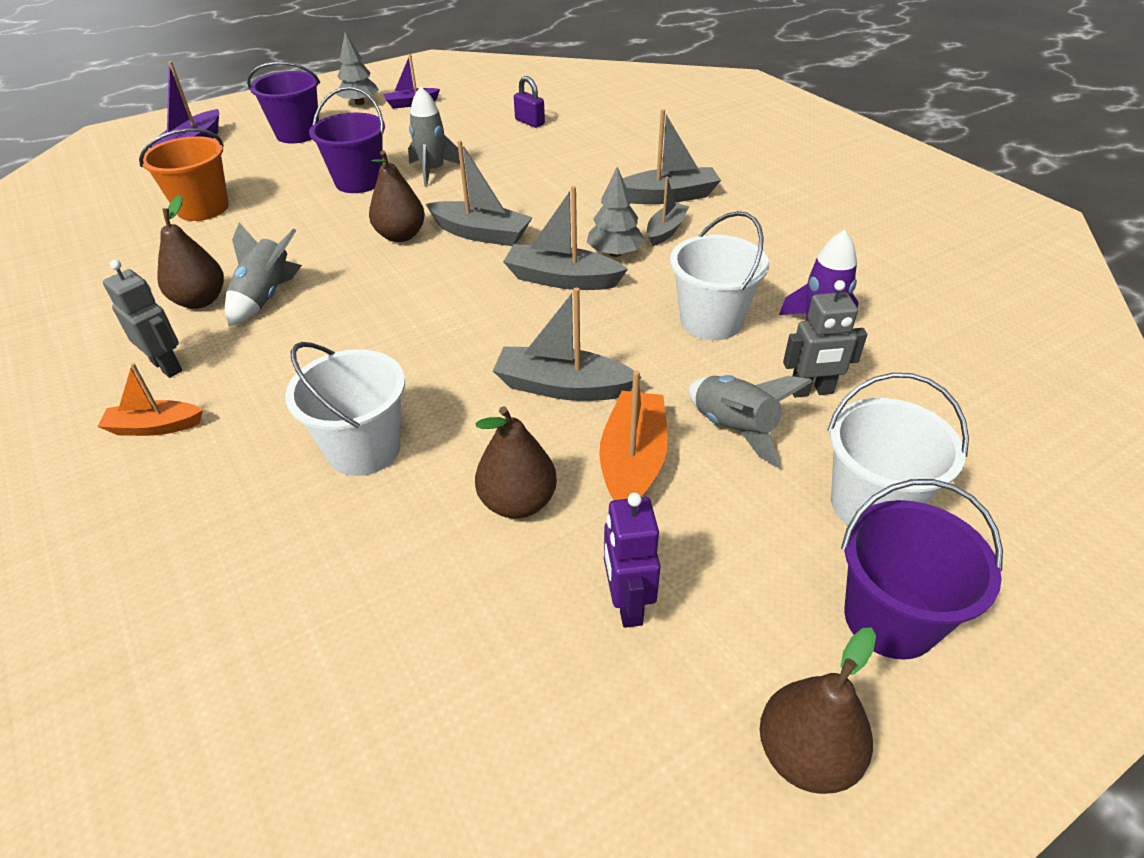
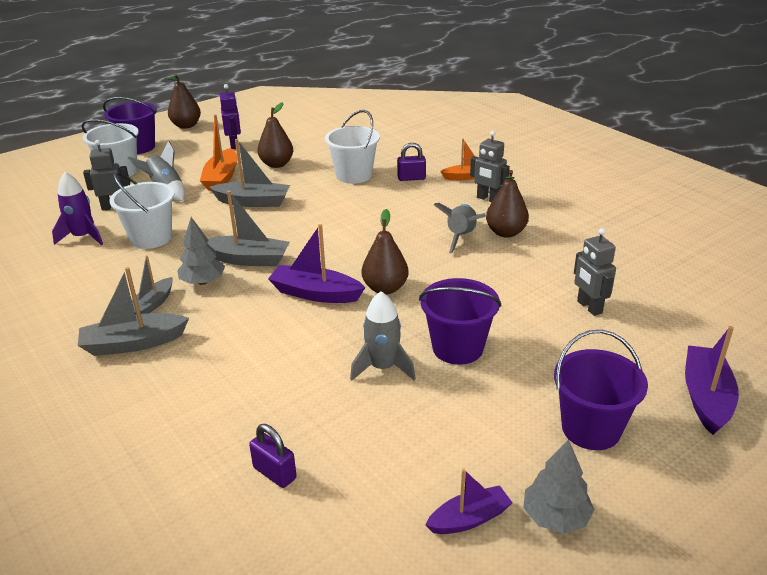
camera: 175 degrees right, 10 degrees down
orange bucket [139,128,229,221] -> grey robot [574,228,616,316]
grey boat [426,141,533,246] -> purple boat [268,224,365,303]
none -> purple padlock [397,143,426,181]

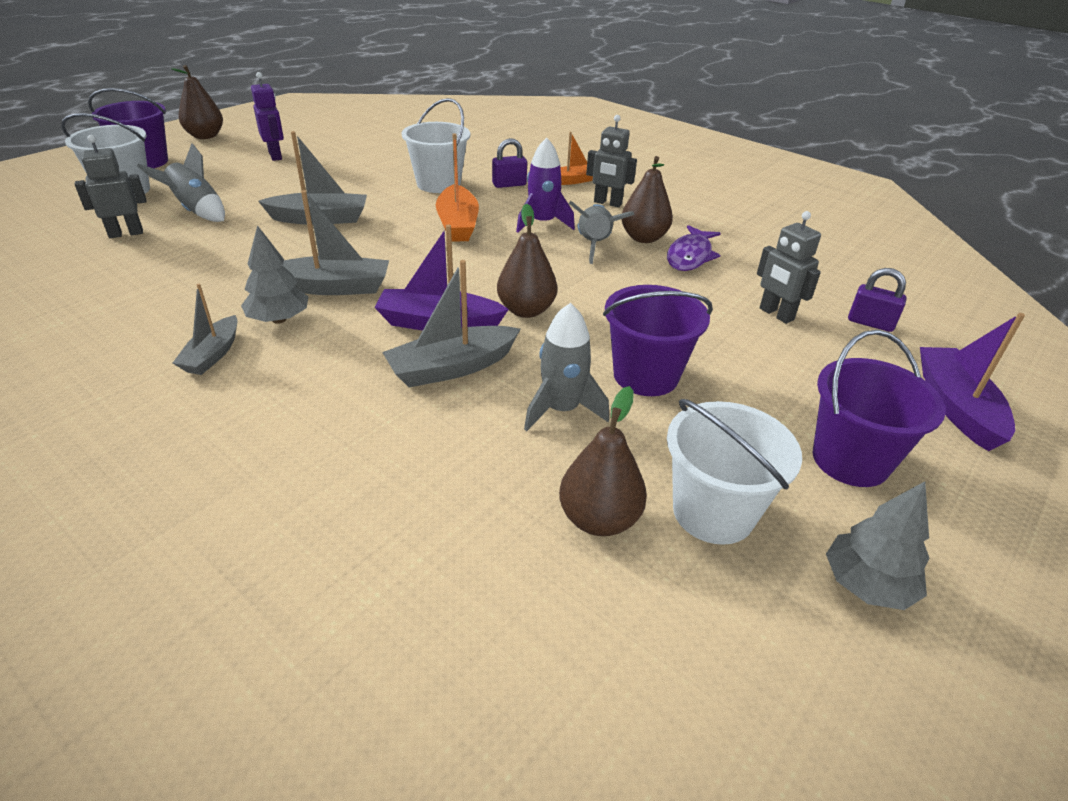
camera: 15 degrees left, 5 degrees up
purple rocket [52,172,103,245] -> purple rocket moved to [516,138,575,233]
grey boat [78,267,189,356] -> grey boat moved to [382,260,520,387]
white bucket [109,172,175,249] -> white bucket moved to [667,399,802,545]
orange boat [200,114,237,191] -> orange boat moved to [436,133,479,242]
purple padlock [249,424,297,488] -> purple padlock moved to [848,268,907,332]
brown pear [257,102,293,168] -> brown pear moved to [559,386,647,536]
purple boat [425,469,512,534] -> none
none -> purple fish [667,225,721,271]

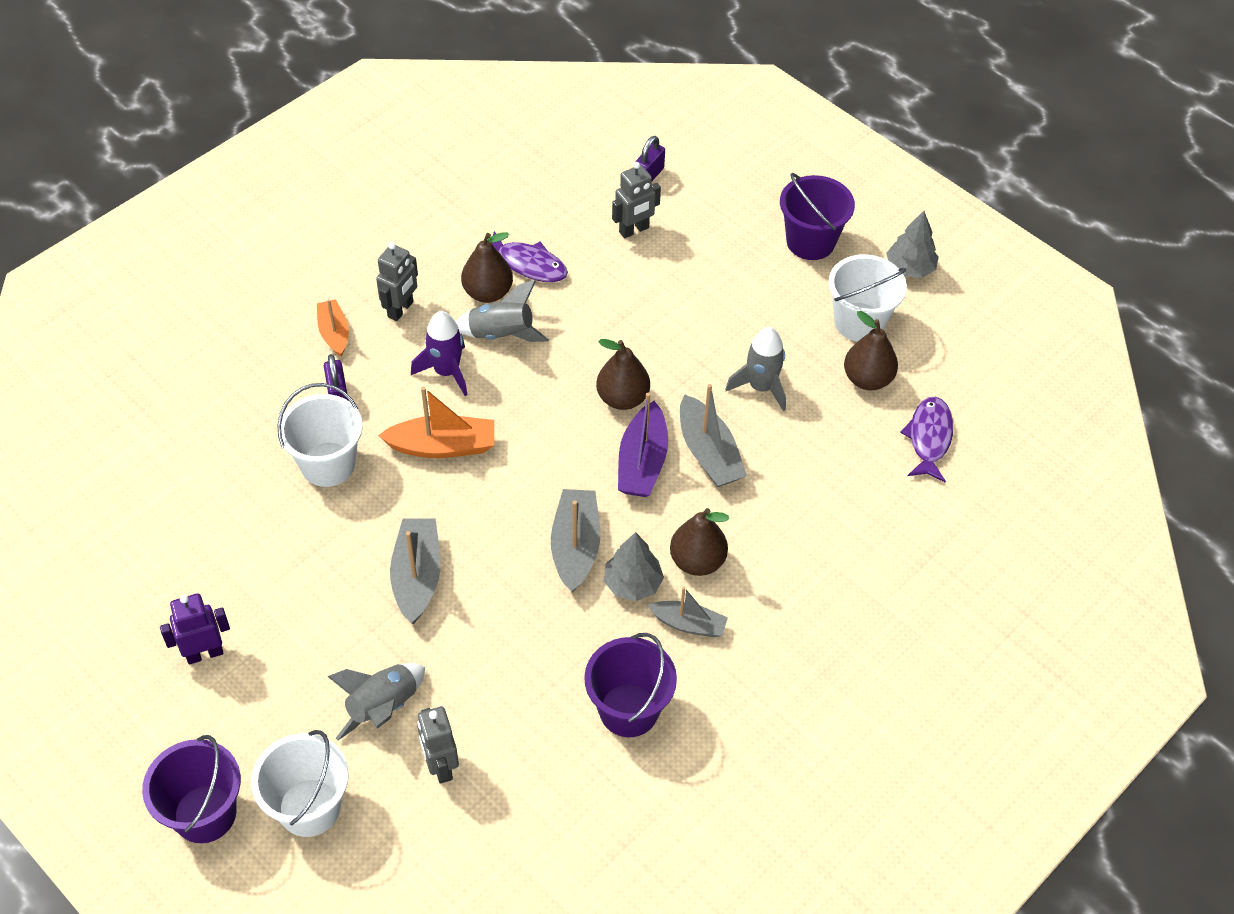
camera: 85 degrees left, 15 degrees up
brown pear [171,65,223,139] -> brown pear moved to [670,508,729,576]
purple bucket [603,285,713,396] -> purple bucket moved to [584,633,677,737]
purple boat [920,313,1025,451] -> none
none -> purple fish [900,397,953,482]

